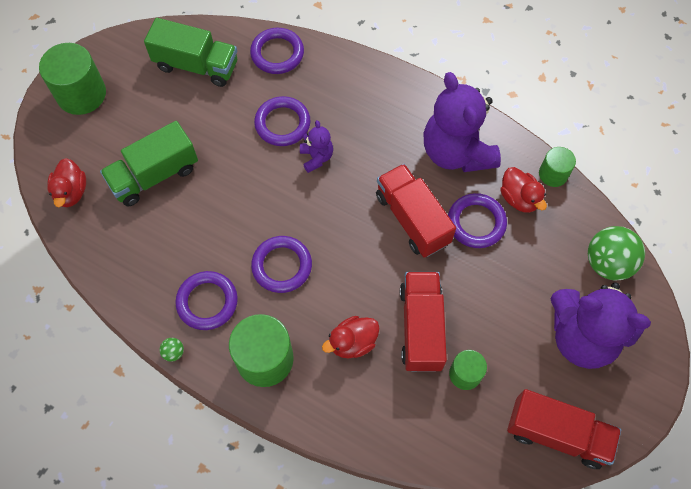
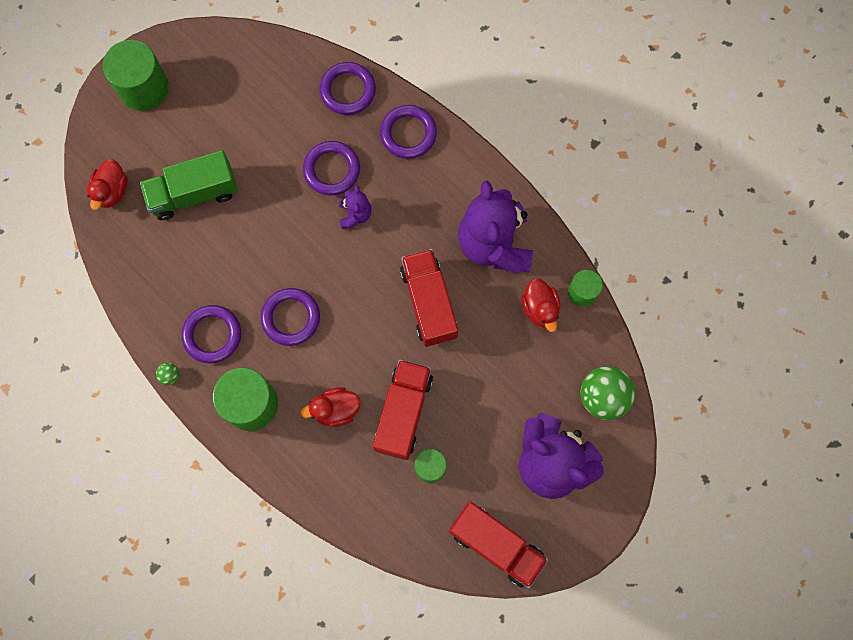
camera: 15 degrees right, 10 degrees up
green truck [144,18,237,87] -> none
purple ring [448,193,507,248] -> purple ring moved to [380,105,437,159]

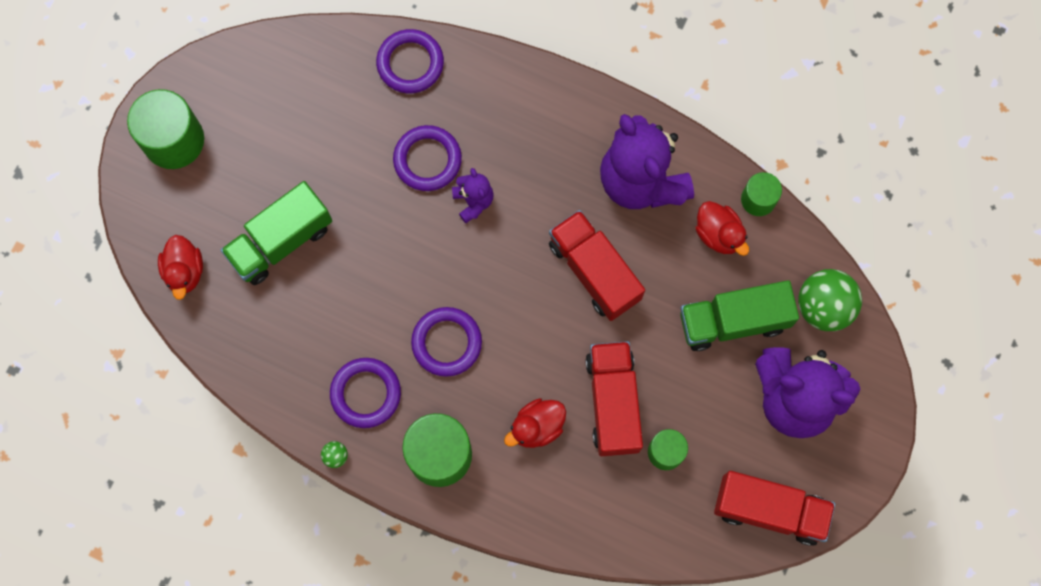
camera: 20 degrees left, 0 degrees up
purple ring [380,105,437,159] -> none
none -> green truck [680,280,799,351]

